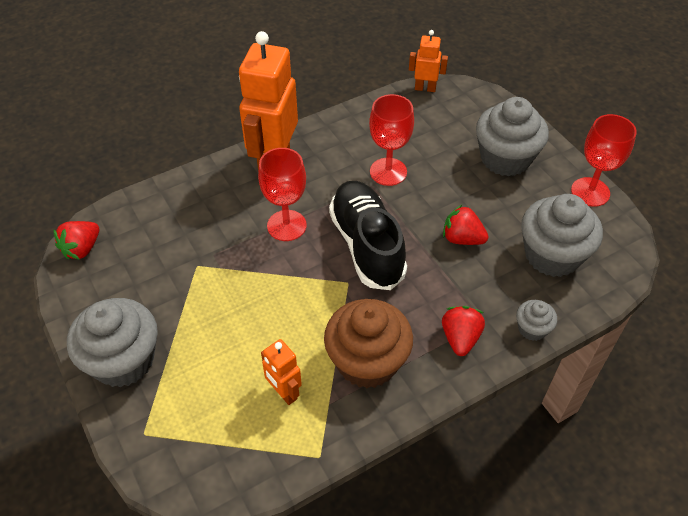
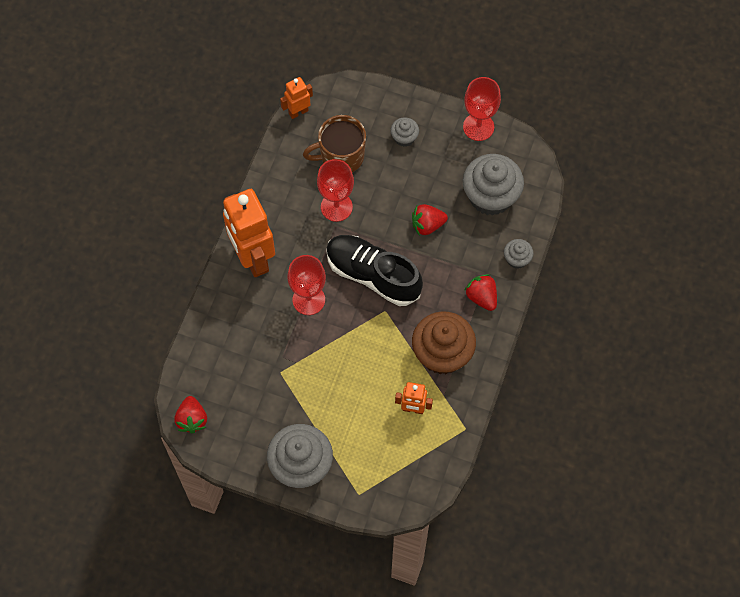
camera: 40 degrees left, 15 degrees up
grey cupcake [476,97,549,177] -> grey cupcake [390,117,419,147], size x0.48
none -> brown mug [303,115,366,172]

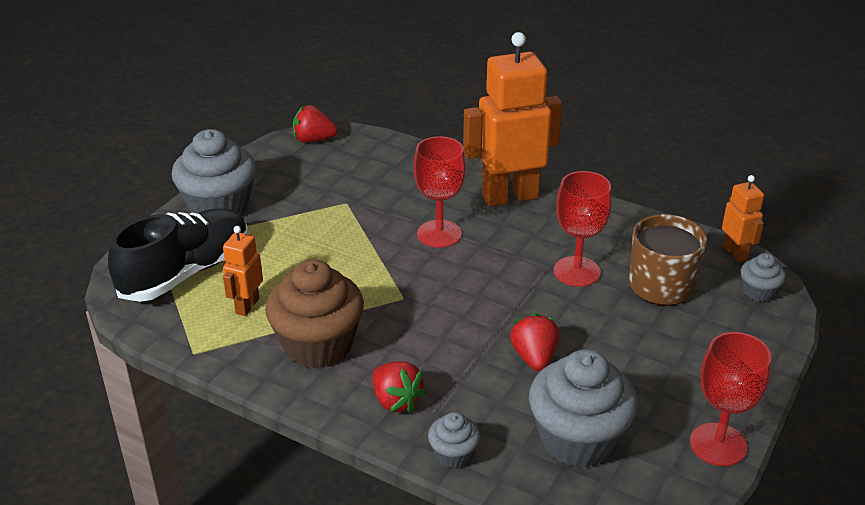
camera: 100 degrees right, 30 degrees down
black shoe [326,235,423,306] -> black shoe moved to [108,208,249,302]
grey cupcake [390,117,419,147] -> grey cupcake moved to [741,253,786,302]
red strawberry [464,274,497,311] -> red strawberry turned 75 degrees clockwise [372,361,426,413]

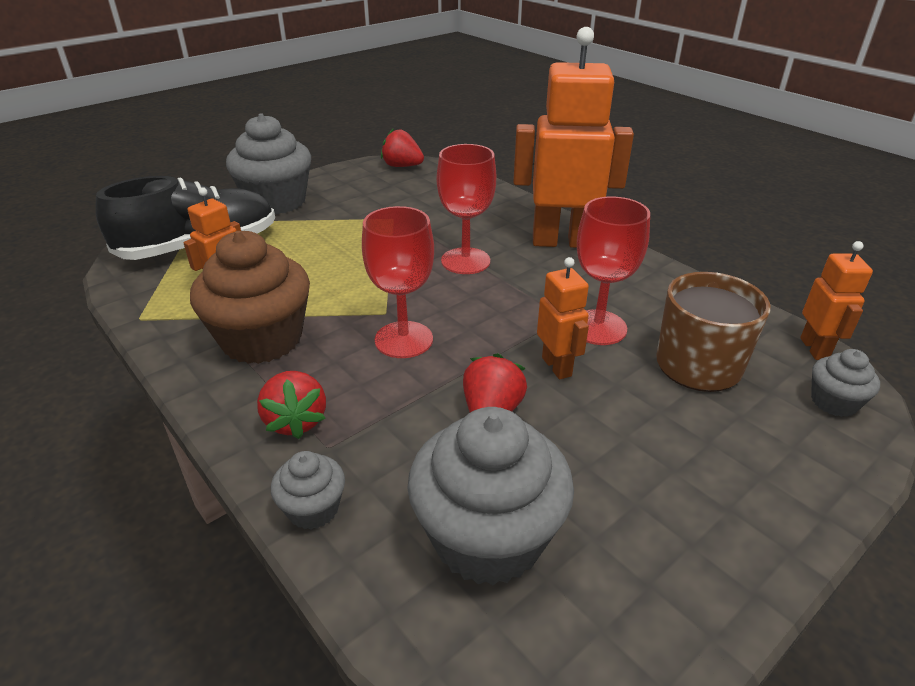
camera: 20 degrees right, 0 degrees up
red goblet [690,332,771,466] -> red goblet moved to [362,206,434,358]
none -> orange robot [537,257,589,379]

